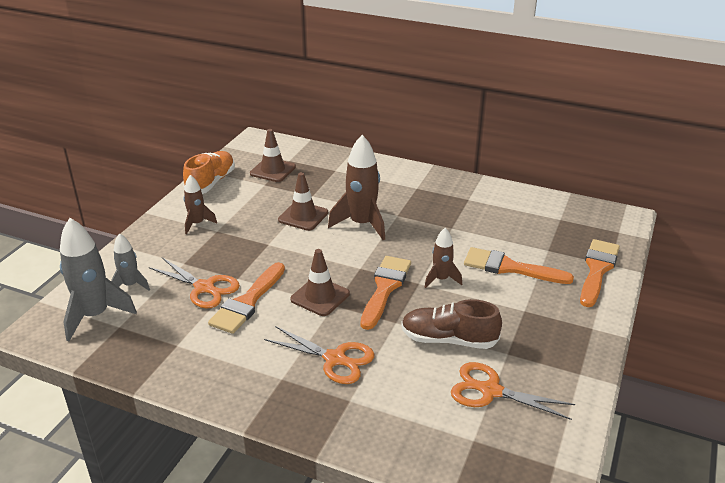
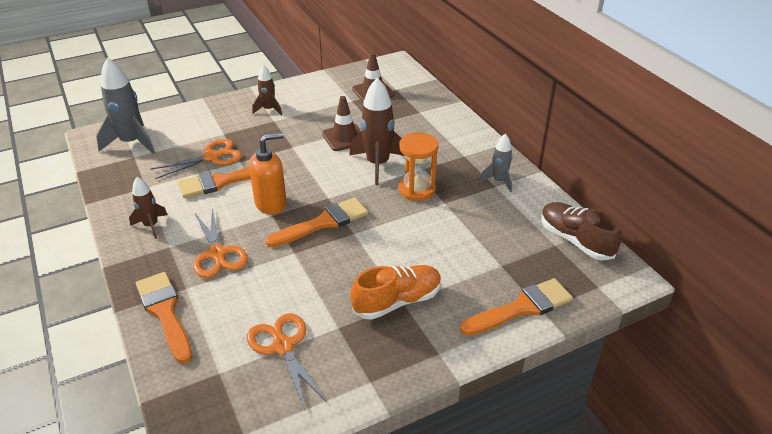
camera: 40 degrees right, 5 degrees up
grey rocket [111,233,150,291] -> grey rocket moved to [479,133,513,192]
orange scissors [149,258,240,309] -> orange scissors turned 105 degrees counterclockwise [150,139,242,179]
orange shoe [183,151,235,194] -> orange shoe moved to [350,265,441,320]
brown traffic cone [290,249,350,316] -> orange soap dispenser [249,132,287,215]
brown shoe [401,299,502,349] -> brown shoe moved to [541,202,622,261]
brown rocket [425,228,462,288] -> brown rocket moved to [129,177,168,239]
orange brush [464,247,574,284] -> orange brush moved to [136,272,192,364]
none -> orange hourglass [399,132,438,201]

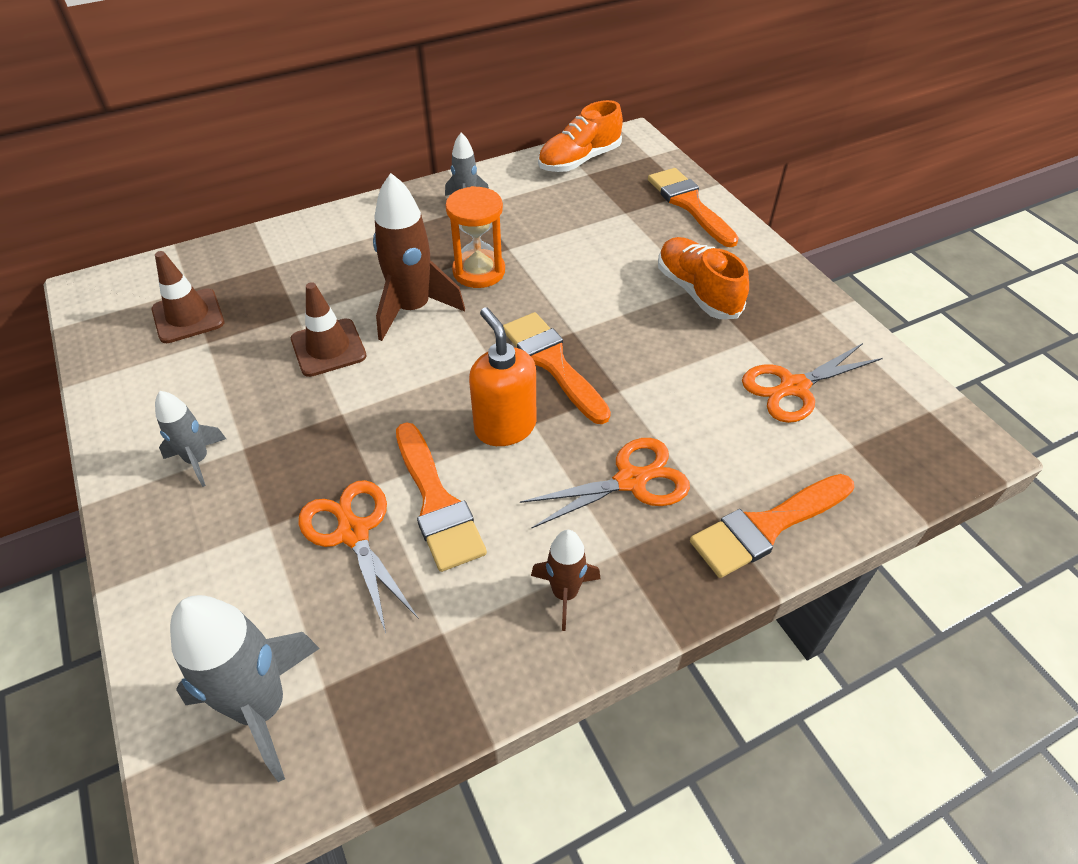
camera: 90 degrees left, 10 degrees up
brown rocket [252,65,282,115] -> grey rocket [155,391,226,487]
brown shoe [541,202,622,261] -> orange shoe [538,100,623,172]

